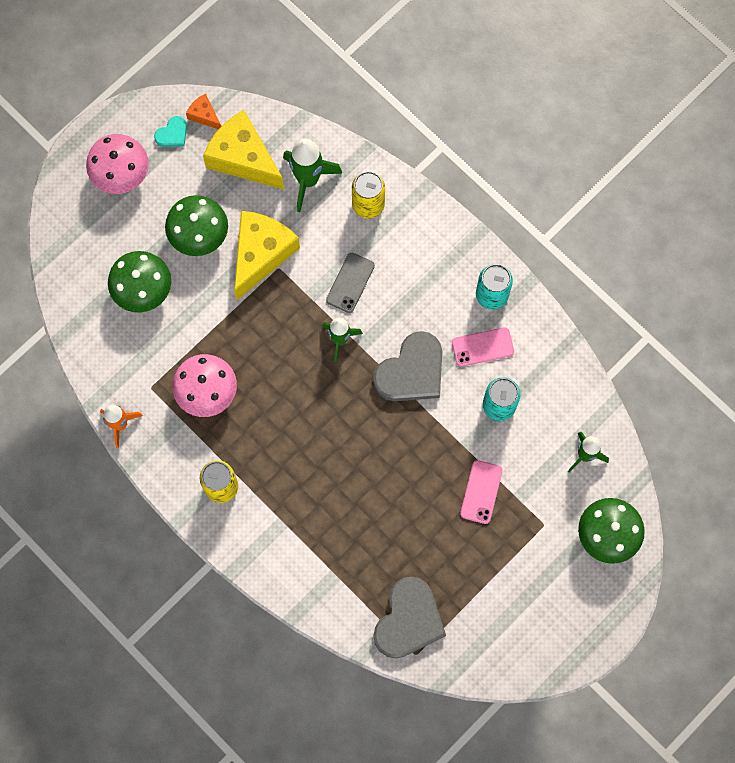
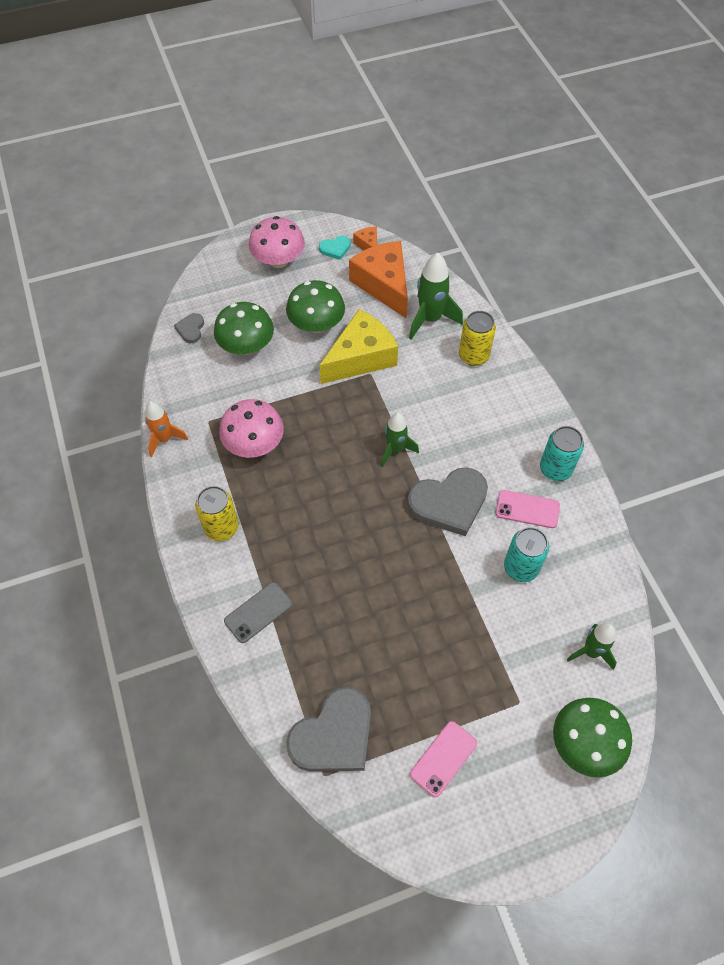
camera: 25 degrees right, 15 degrees down
yellow cheese [203,110,284,189] -> orange cheese [349,241,408,318]
grey phone [326,253,375,313] -> grey phone moved to [224,582,292,643]
pink phone [460,460,503,524] -> pink phone moved to [410,721,477,797]
none -> grey heart [174,313,204,343]

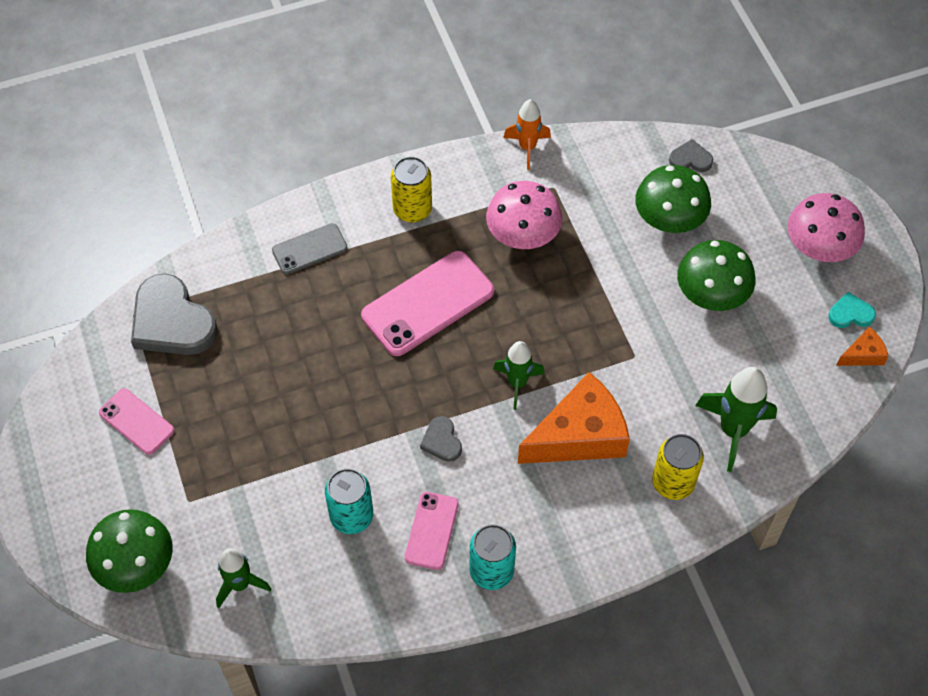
camera: 90 degrees right, 0 degrees up
grey phone [224,582,292,643] -> grey phone turned 75 degrees counterclockwise [272,223,348,274]
turquoise heart [319,236,351,260] -> turquoise heart turned 105 degrees clockwise [828,292,876,328]
yellow cheese [319,309,398,384] -> none
orange cheese [349,241,408,318] -> orange cheese moved to [518,372,630,464]
grey heart [407,467,488,536] -> grey heart [420,416,462,462], size x0.47
none -> pink phone [361,251,494,356]

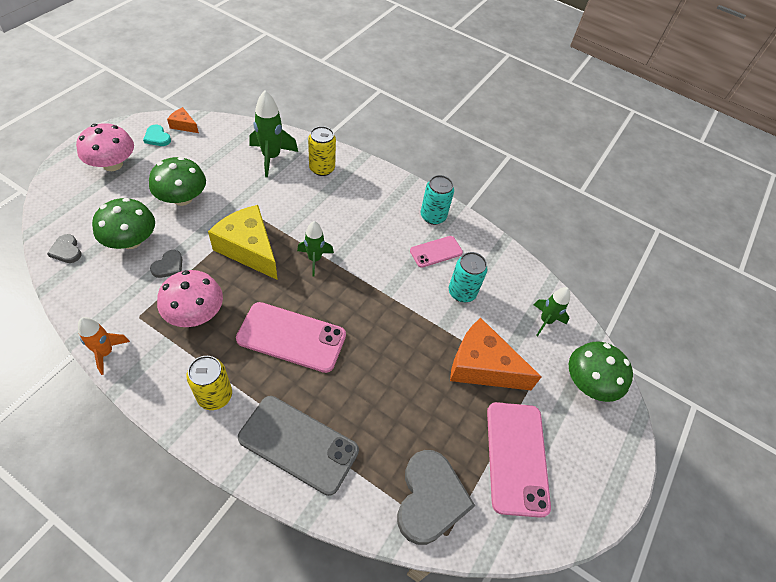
camera: 135 degrees left, 5 degrees down
pink phone [99,388,174,455] -> pink phone [487,402,551,518], size x1.77
grey phone [272,223,348,274] -> grey phone [238,396,359,496], size x1.77
grey heart [420,416,462,462] -> grey heart moved to [150,250,182,278]
orange cheese [518,372,630,464] -> orange cheese moved to [450,318,541,390]
none -> yellow cheese [208,205,278,280]

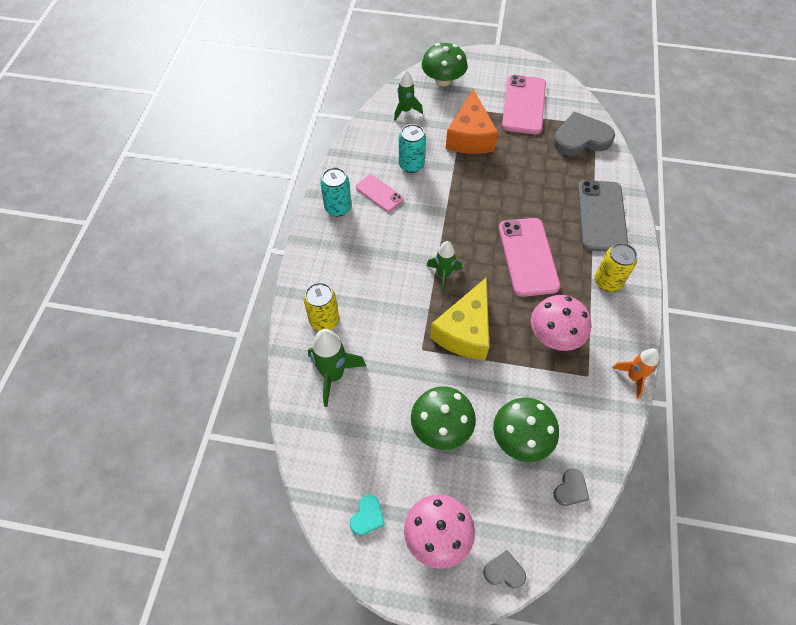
camera: 105 degrees left, 5 degrees up
grey heart [150,250,182,278] -> grey heart moved to [483,550,526,588]
orange cheese [167,107,199,133] -> none
pink phone [487,402,551,518] -> pink phone turned 60 degrees counterclockwise [502,75,546,134]

